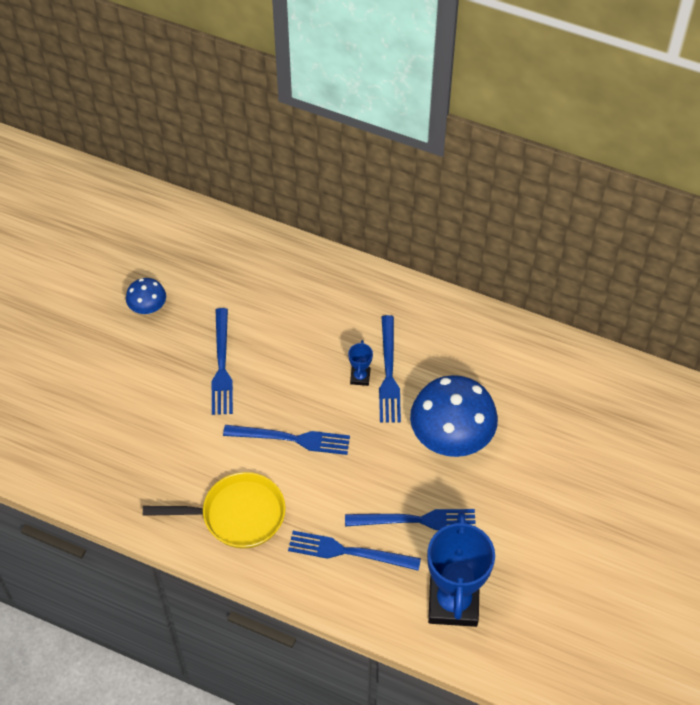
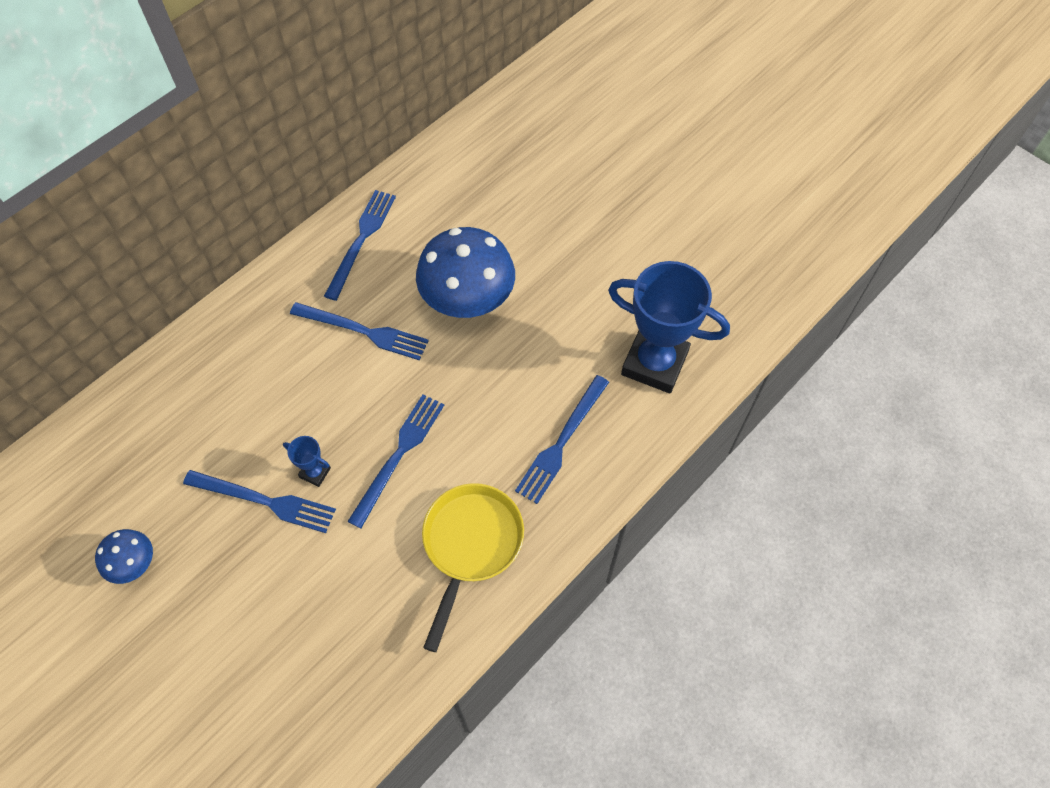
camera: 70 degrees left, 5 degrees up
blue fork [345,509,476,530] -> blue fork moved to [324,190,396,301]
blue trophy [348,340,373,386] -> blue trophy moved to [283,436,331,487]

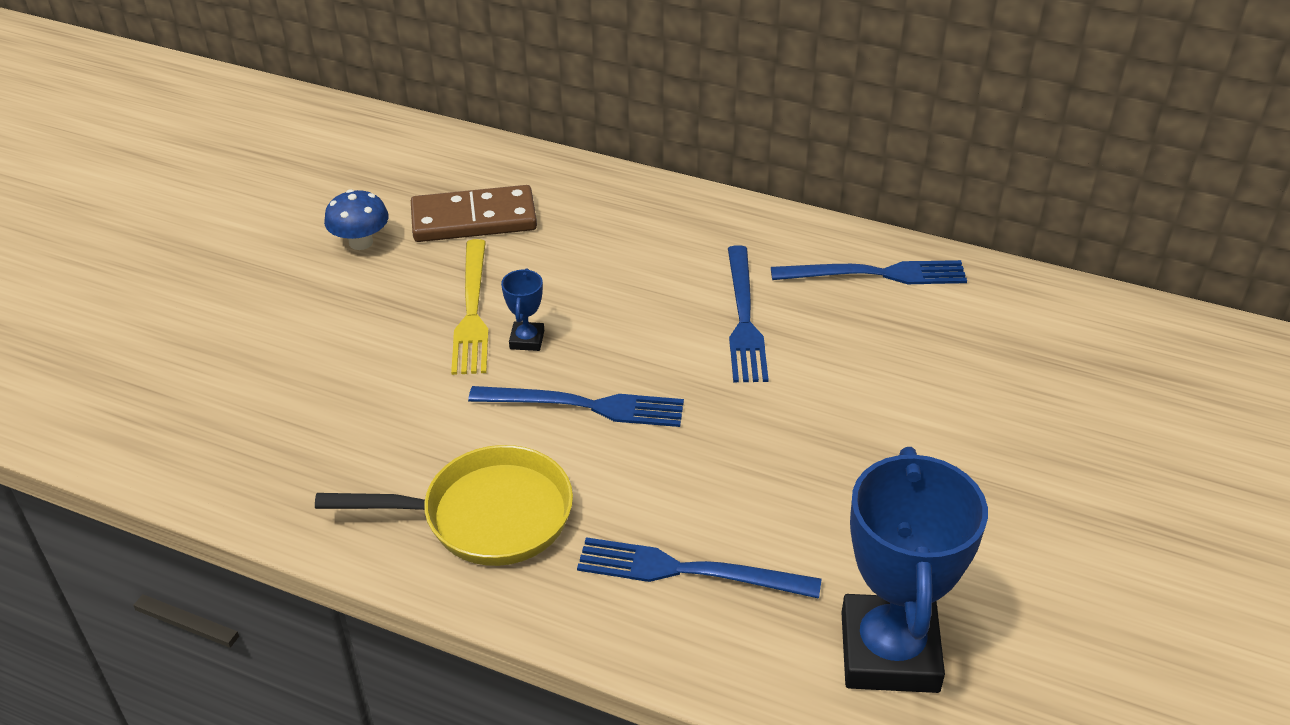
camera: 70 degrees right, 20 degrees down
blue fork [183,470,336,533] -> yellow fork [451,239,489,375]
blue mushroom [416,227,515,318] -> none
none -> brown domino [411,185,537,242]

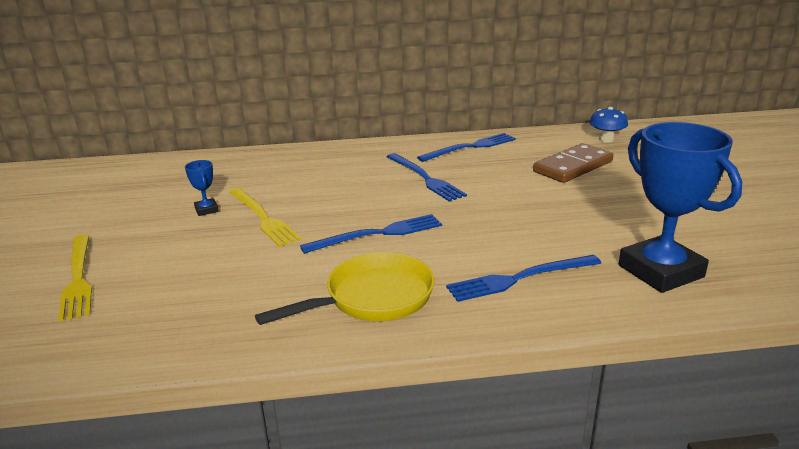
camera: 30 degrees left, 15 degrees down
blue mushroom [324,189,389,250] -> blue mushroom moved to [590,107,628,143]
brown domino [411,185,537,242] -> brown domino moved to [533,143,613,183]
blue trophy [501,268,544,351] -> blue trophy moved to [185,160,219,216]
none -> yellow fork [58,235,92,322]

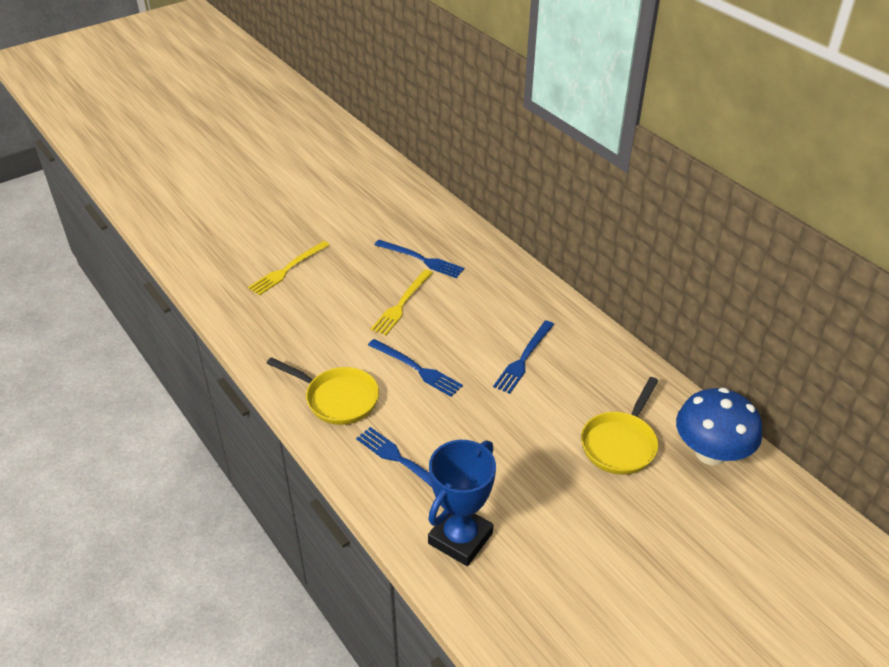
camera: 60 degrees right, 15 degrees up
blue trophy [185,160,219,216] -> none
blue fork [417,133,516,162] -> blue fork moved to [375,240,464,278]
brown domino [533,143,613,183] -> yellow pan [581,377,658,475]
blue mushroom [590,107,628,143] -> blue mushroom [676,388,762,466], size x2.02

